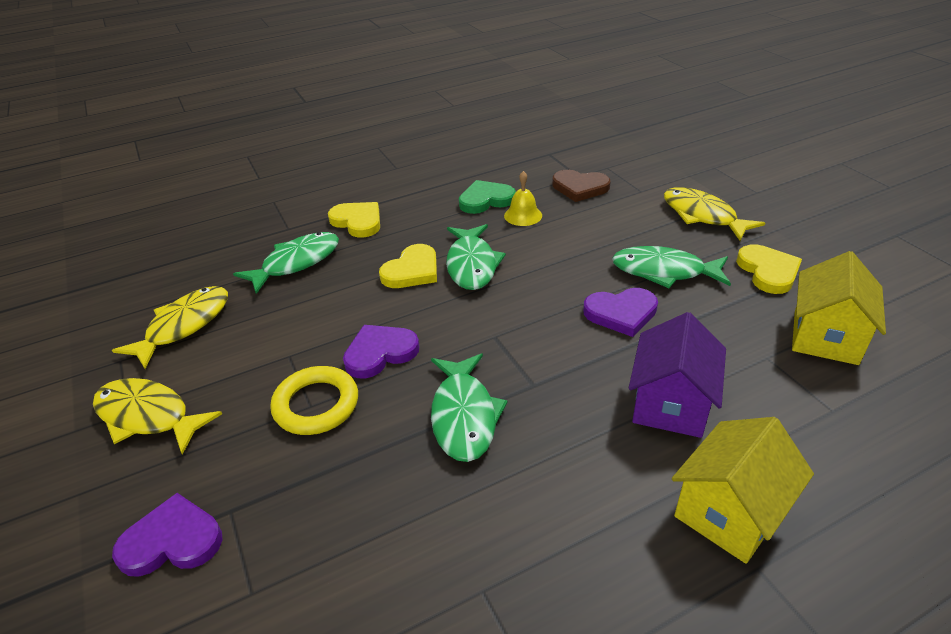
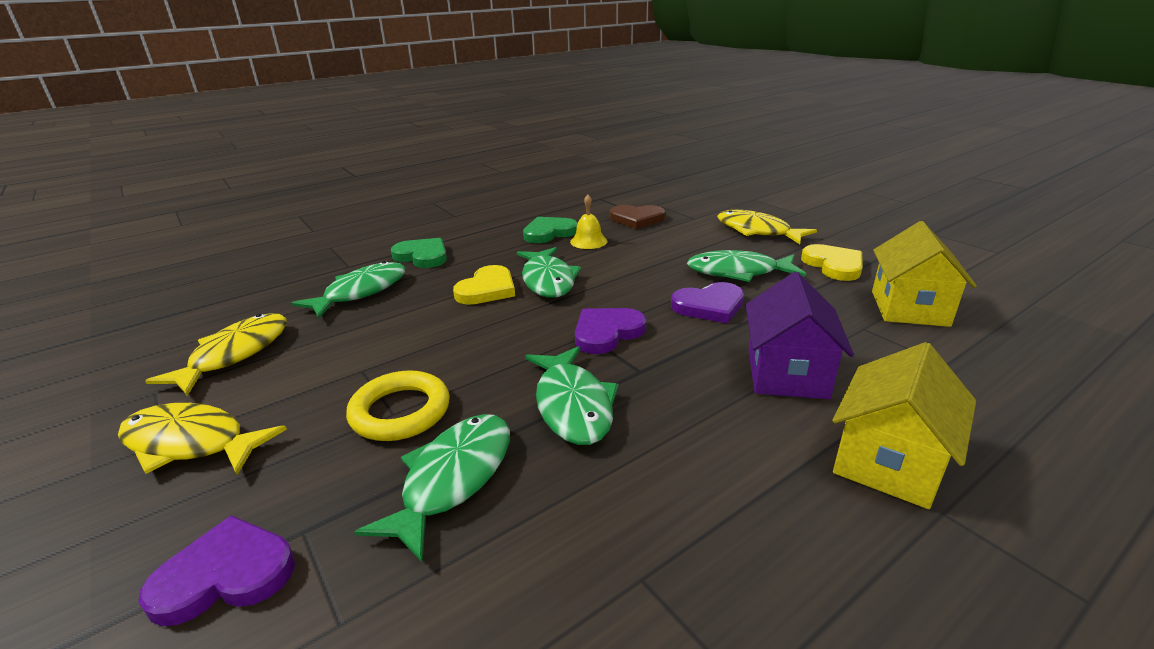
camera: 10 degrees left, 10 degrees down
yellow heart [328,202,380,238] -> green heart [391,238,447,268]
purple heart [343,325,420,379] -> purple heart moved to [575,308,646,354]
none -> green fish [355,414,510,562]

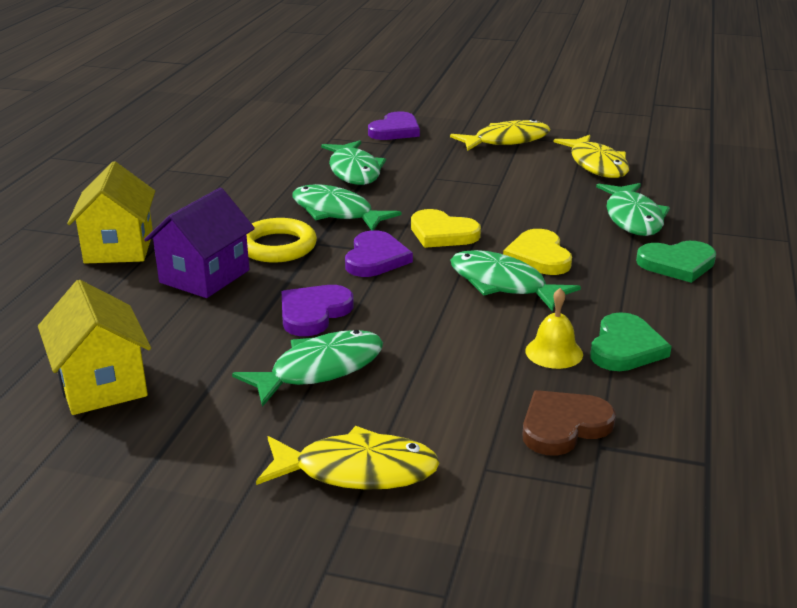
camera: 140 degrees right, 0 degrees up
yellow ring [346,370,450,441] -> yellow ring moved to [246,218,317,262]
purple house [746,272,854,399] -> purple house turned 60 degrees clockwise [144,188,255,298]
yellow heart [801,244,863,281] -> yellow heart moved to [411,209,481,248]

